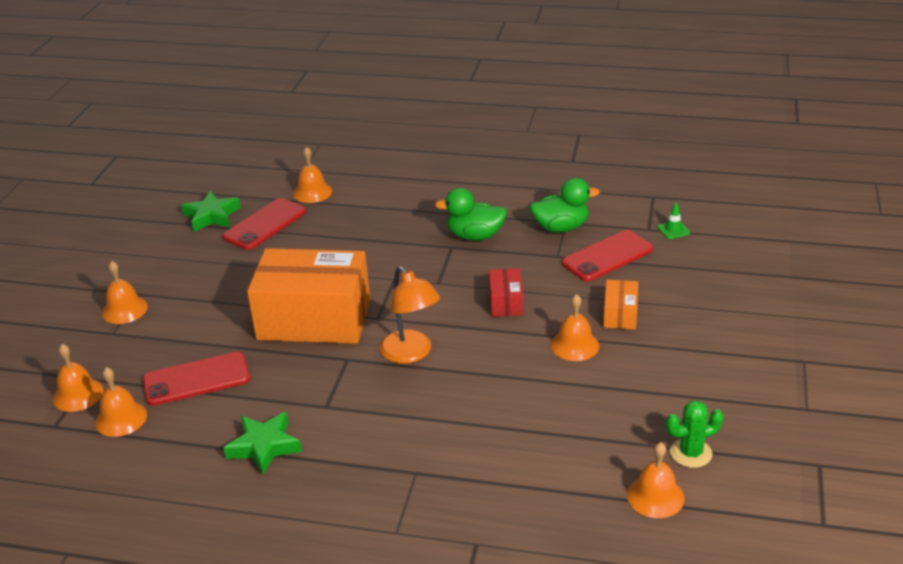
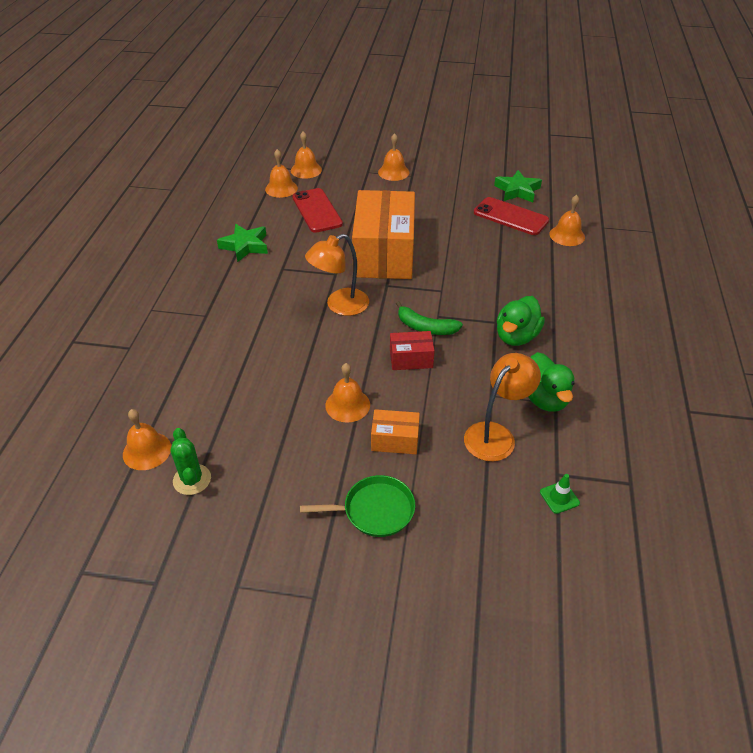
camera: 85 degrees right, 10 degrees up
green duck [435,188,507,241] -> green duck turned 150 degrees counterclockwise [497,296,545,346]
red phone [562,230,653,281] -> orange lamp [464,353,541,462]
none -> green pan [300,475,415,537]
none -> green banana [396,301,463,335]

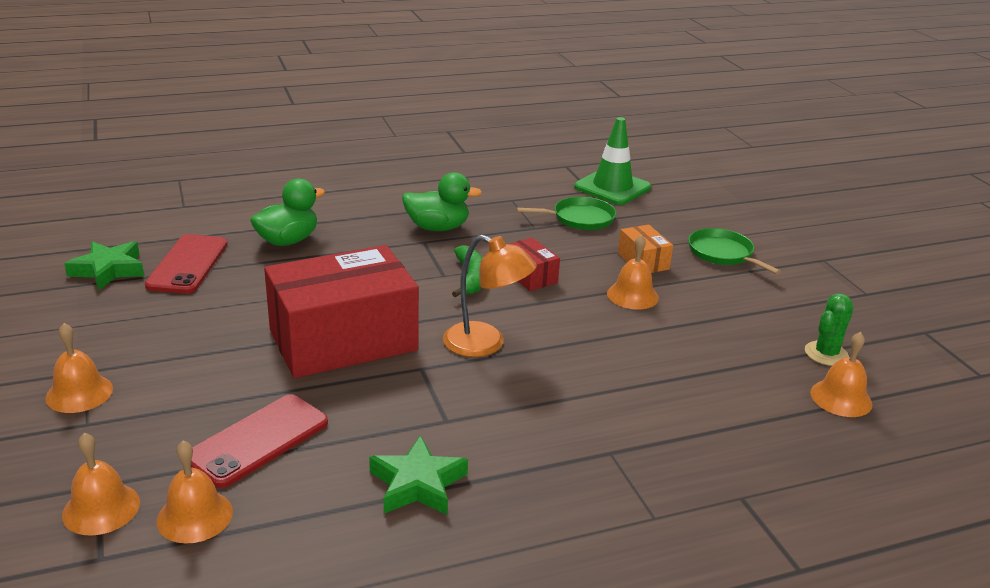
camera: 120 degrees left, 15 degrees down
orange box [352,190,415,279] -> red box [264,245,419,378]
orange lamp [464,353,541,462] -> green pan [516,197,616,230]
green duck [528,352,575,411] -> green duck moved to [250,178,325,246]
green traffic cone [540,474,580,514] -> green traffic cone [574,117,651,205], size x2.32
orange bell [549,195,585,246] -> none

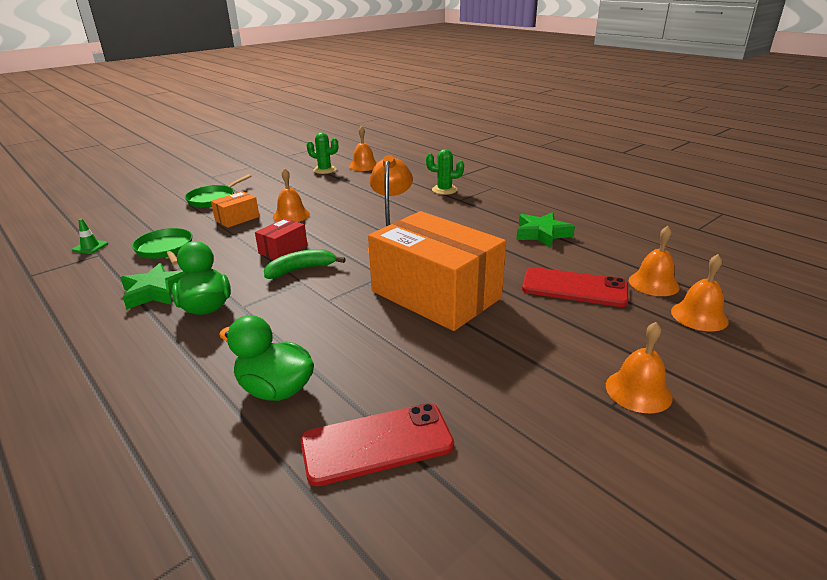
camera: 110 degrees left, 0 degrees up
green star [64,241,144,290] -> green star moved to [121,263,186,309]
red box [264,245,419,378] -> orange box [368,211,506,331]
green traffic cone [574,117,651,205] -> green traffic cone [72,219,108,254], size x0.43
none -> green cactus [426,149,464,195]

